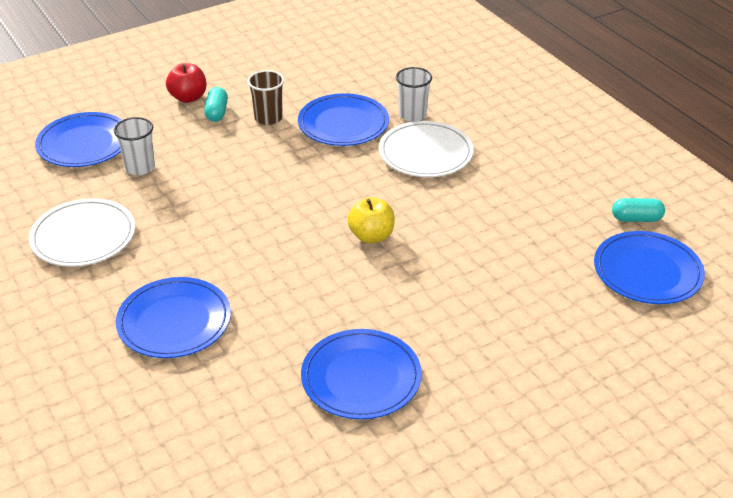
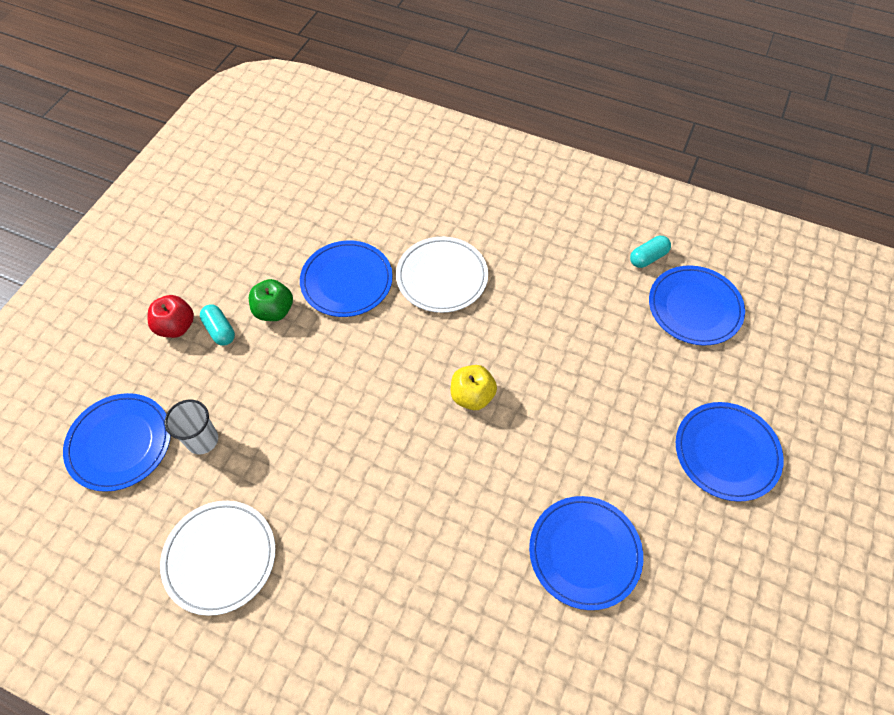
camera: 35 degrees left, 20 degrees up
blue plate [116,277,231,358] -> blue plate moved to [676,402,784,502]
brown cup [247,70,284,125] -> green apple [249,279,293,321]
white cup [396,67,432,122] -> none

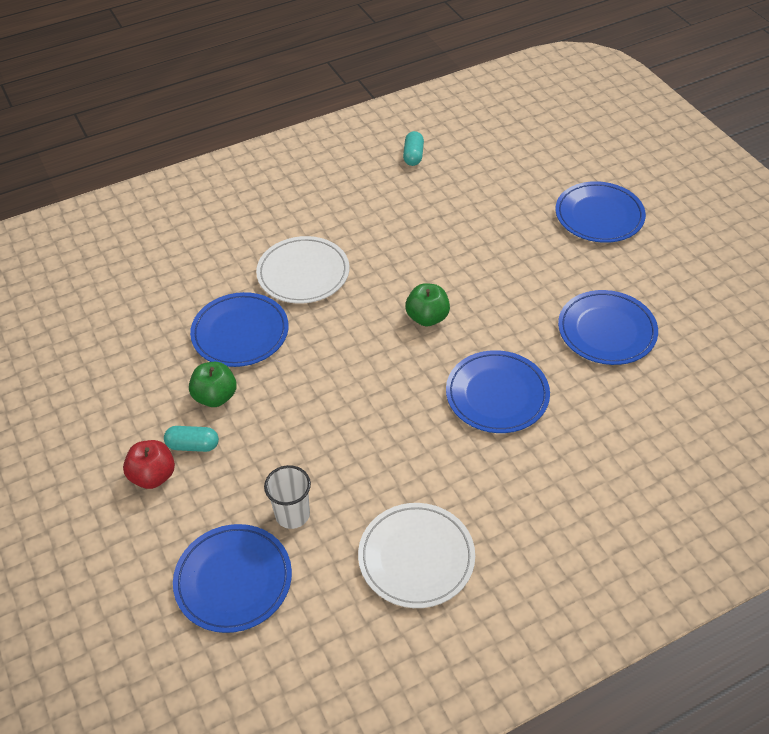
camera: 50 degrees left, 10 degrees down
yellow apple [451,365,497,410] -> green apple [405,283,450,326]
blue plate [649,265,745,345] -> blue plate moved to [446,350,550,433]

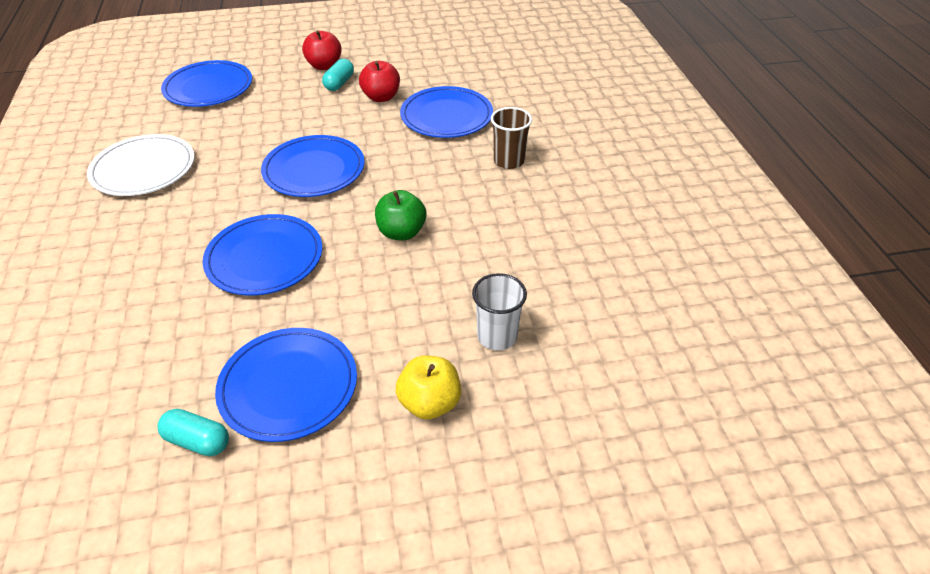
camera: 105 degrees right, 5 degrees down
green apple [189,362,237,407] -> red apple [359,61,400,102]
white plate [256,236,349,304] -> brown cup [491,107,532,169]
white cup [264,465,311,529] -> white cup moved to [472,273,527,351]
turquoise capsule [403,131,424,166] -> turquoise capsule moved to [157,409,229,456]
blue plate [555,181,646,243] -> blue plate moved to [261,135,365,197]
none -> yellow apple [395,355,461,420]

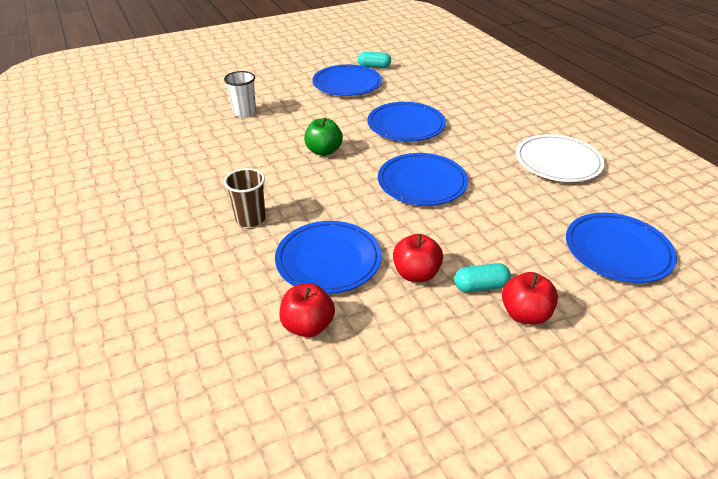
camera: 165 degrees right, 5 degrees down
turquoise capsule [322,59,354,91] -> turquoise capsule turned 75 degrees clockwise [454,263,511,292]
yellow apple [395,355,461,420] -> none
none -> red apple [279,283,335,337]

